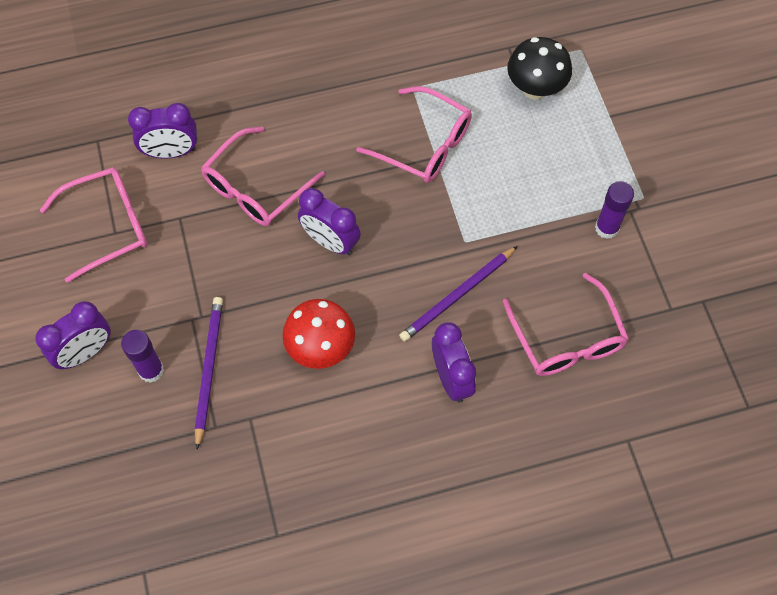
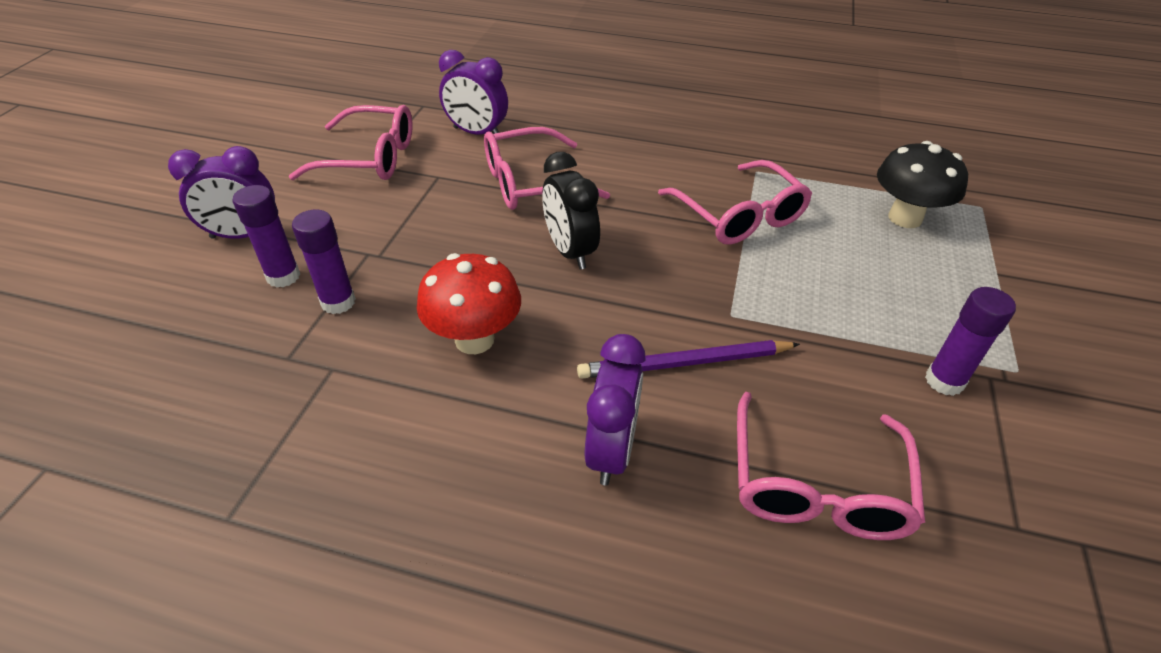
camera: 30 degrees right, 20 degrees down
purple pencil [195,297,223,449] -> purple glue stick [292,209,356,314]
purple clock [298,188,361,255] -> black clock [542,152,600,270]

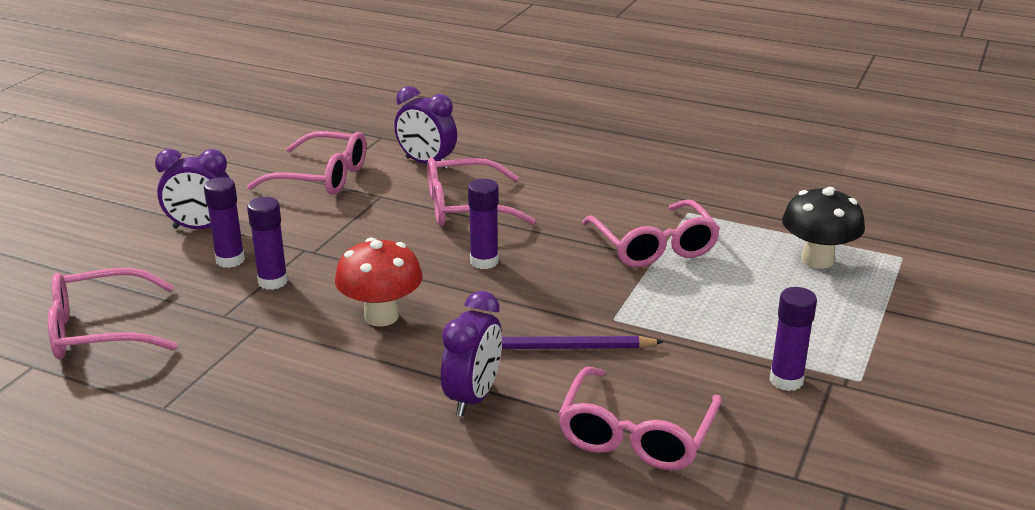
camera: 10 degrees right, 15 degrees down
black clock [542,152,600,270] -> purple glue stick [468,179,499,269]
none -> pink glasses [48,268,178,360]

